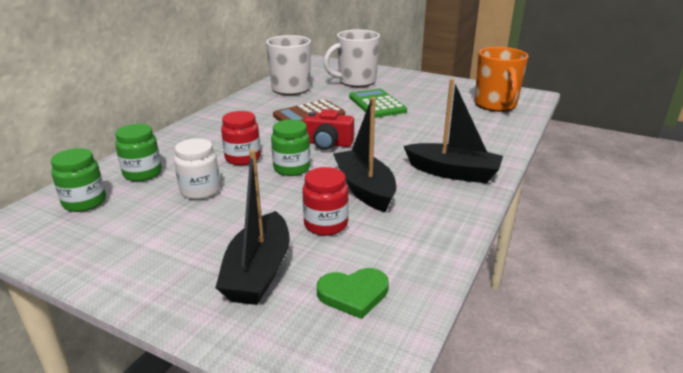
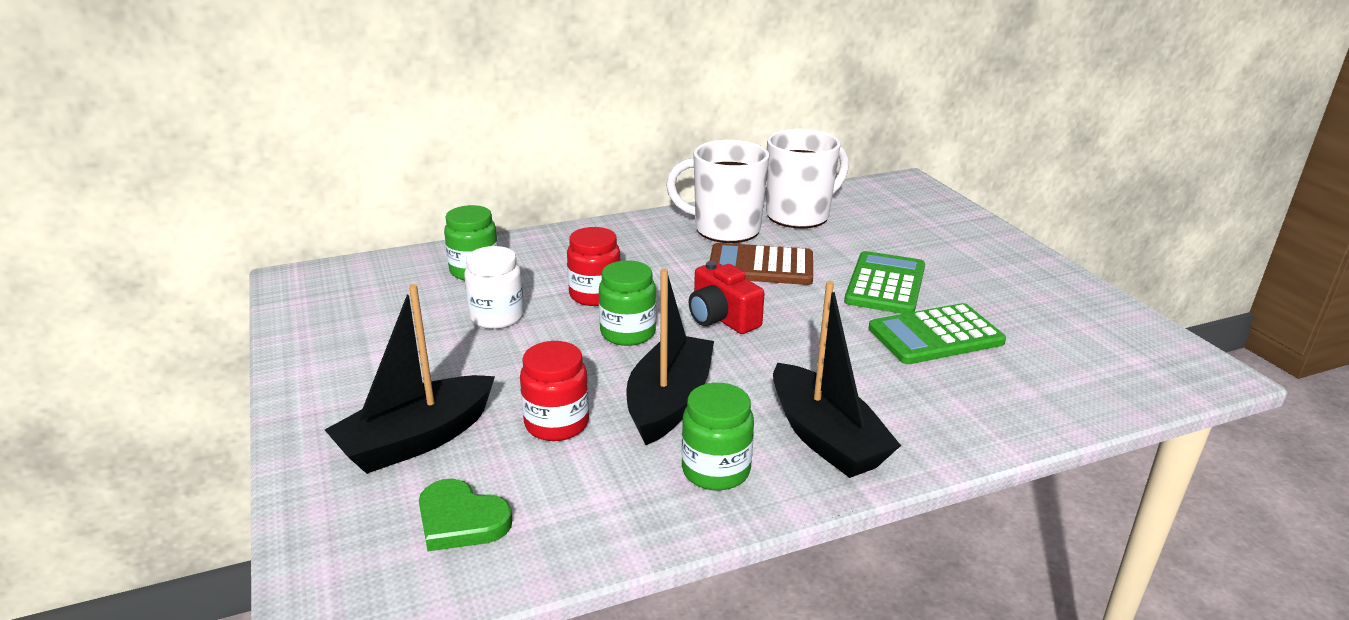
camera: 40 degrees right, 0 degrees up
green jar [51,148,106,212] -> green jar moved to [681,383,754,491]
white mug [323,29,380,87] -> white mug moved to [666,140,769,243]
orange mug [475,47,528,112] -> none
none -> green calculator [868,303,1006,364]

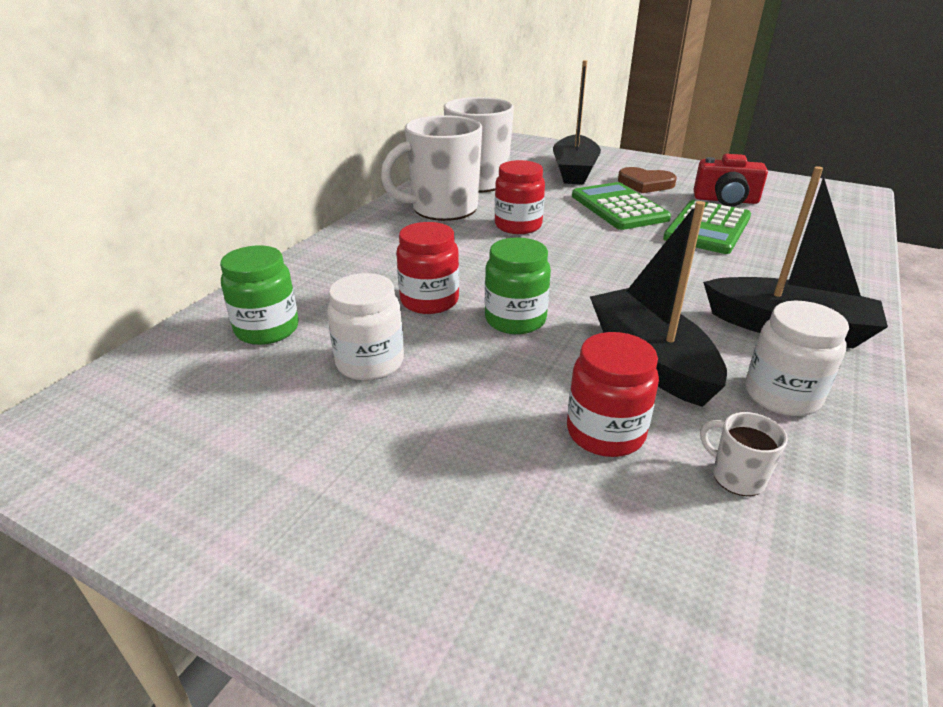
camera: 40 degrees left, 5 degrees up
black boat [325,284,495,474] -> black boat moved to [553,60,601,184]
green heart [419,479,512,551] -> none
green jar [681,383,754,491] -> white jar [745,301,849,416]
red camera [689,261,765,334] -> red camera moved to [694,154,768,207]
brown calculator [710,243,813,285] -> red jar [495,160,545,234]
none -> brown heart [618,167,677,193]
none -> white mug [700,412,788,496]

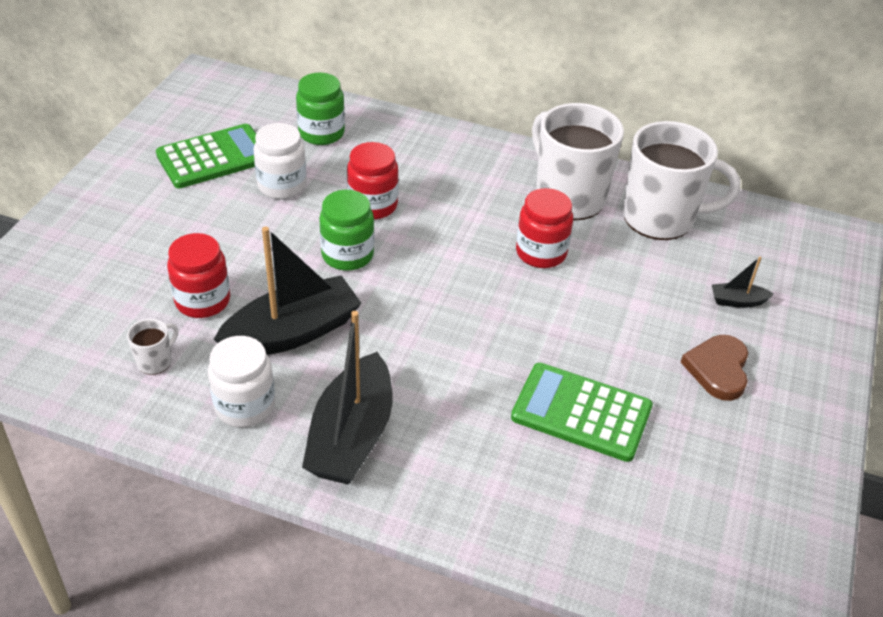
camera: 80 degrees right, 10 degrees up
black boat [553,60,601,184] -> black boat [712,257,774,308], size x0.44
green calculator [572,182,671,230] -> green calculator moved to [156,124,256,188]
red camera [694,154,768,207] -> none

